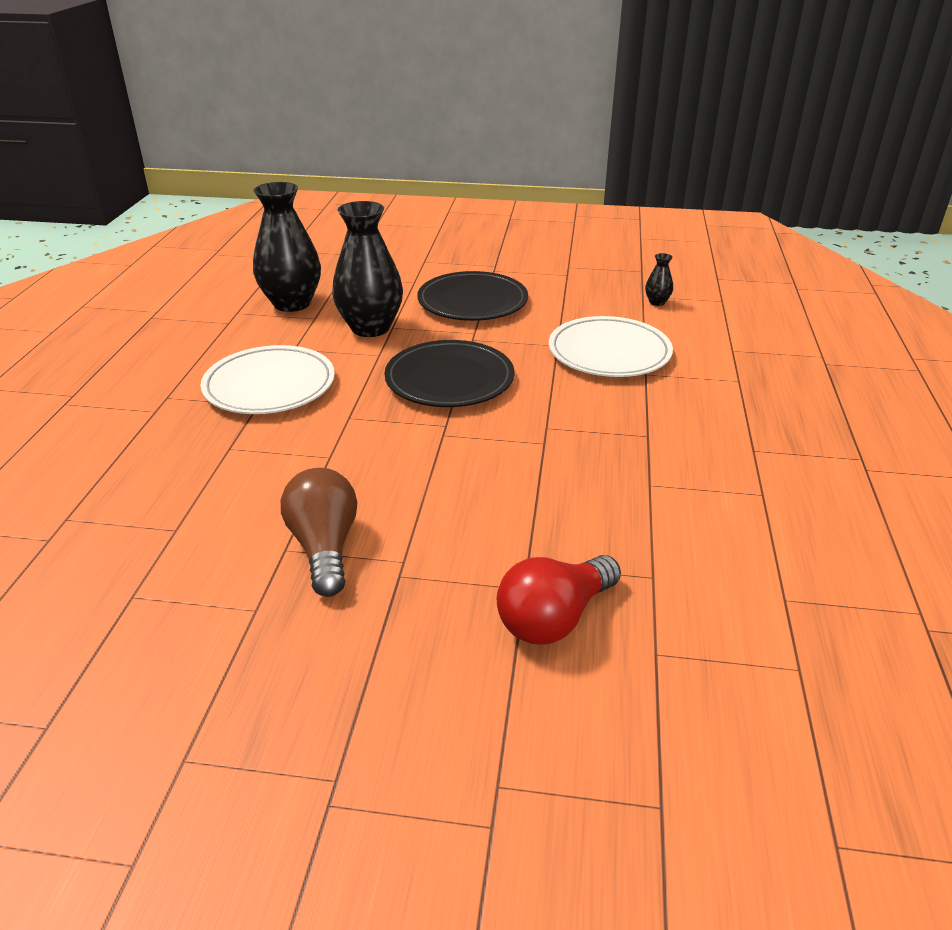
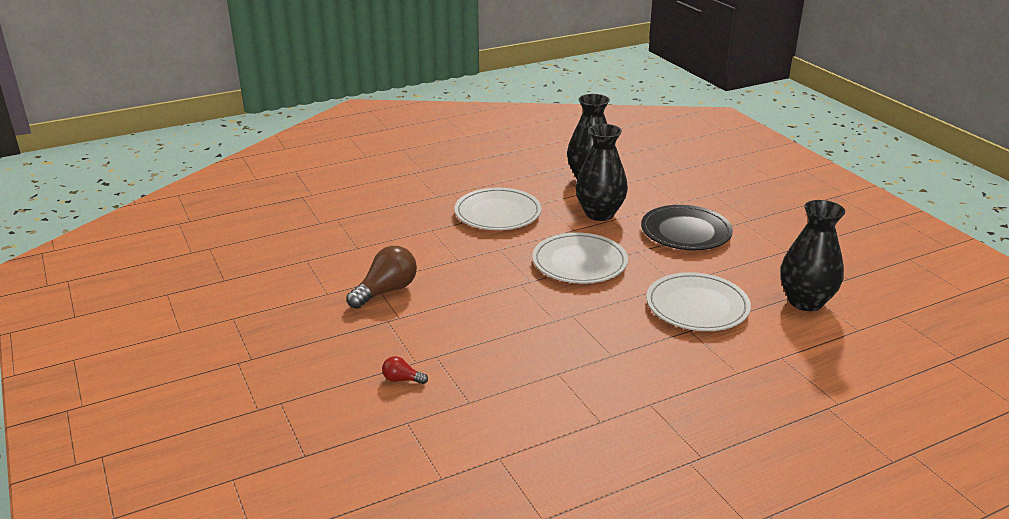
camera: 55 degrees right, 5 degrees down
black plate [384,340,514,407] -> white plate [532,233,628,283]
red light bulb [497,555,621,645] -> red light bulb [382,356,428,384], size x0.50
black vase [645,253,673,306] -> black vase [780,200,845,311], size x2.38

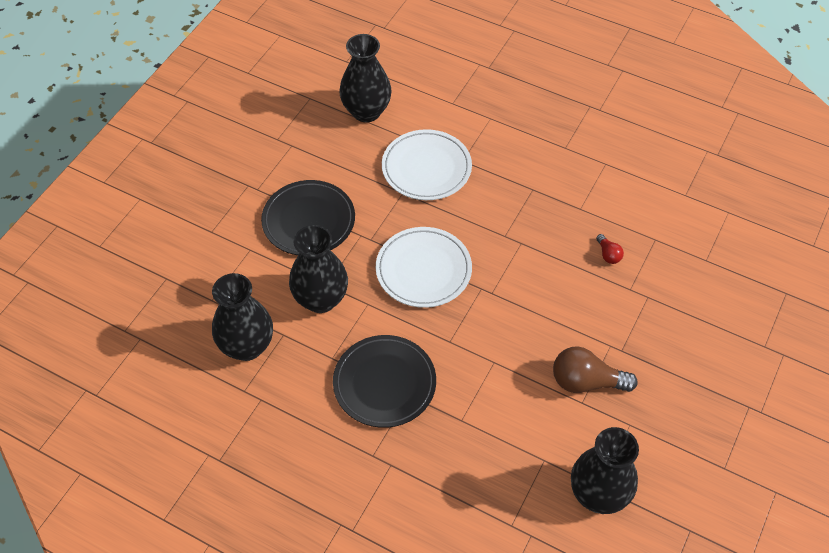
camera: 125 degrees left, 25 degrees up
red light bulb [382,356,428,384] -> red light bulb moved to [596,234,624,264]
white plate [454,188,542,230] -> black plate [333,335,436,428]
none -> black vase [571,427,639,514]

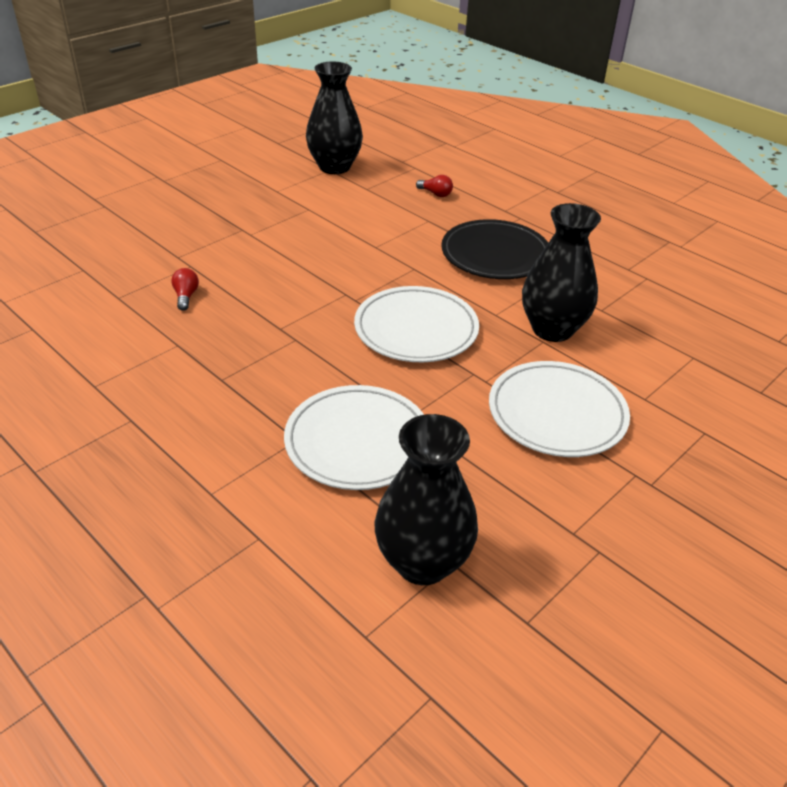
camera: 165 degrees left, 15 degrees down
black vase [212,273,273,361] -> none
black plate [261,180,355,255] -> white plate [489,361,630,457]
brown light bulb [553,346,638,393] -> none
none -> red light bulb [416,175,453,197]

